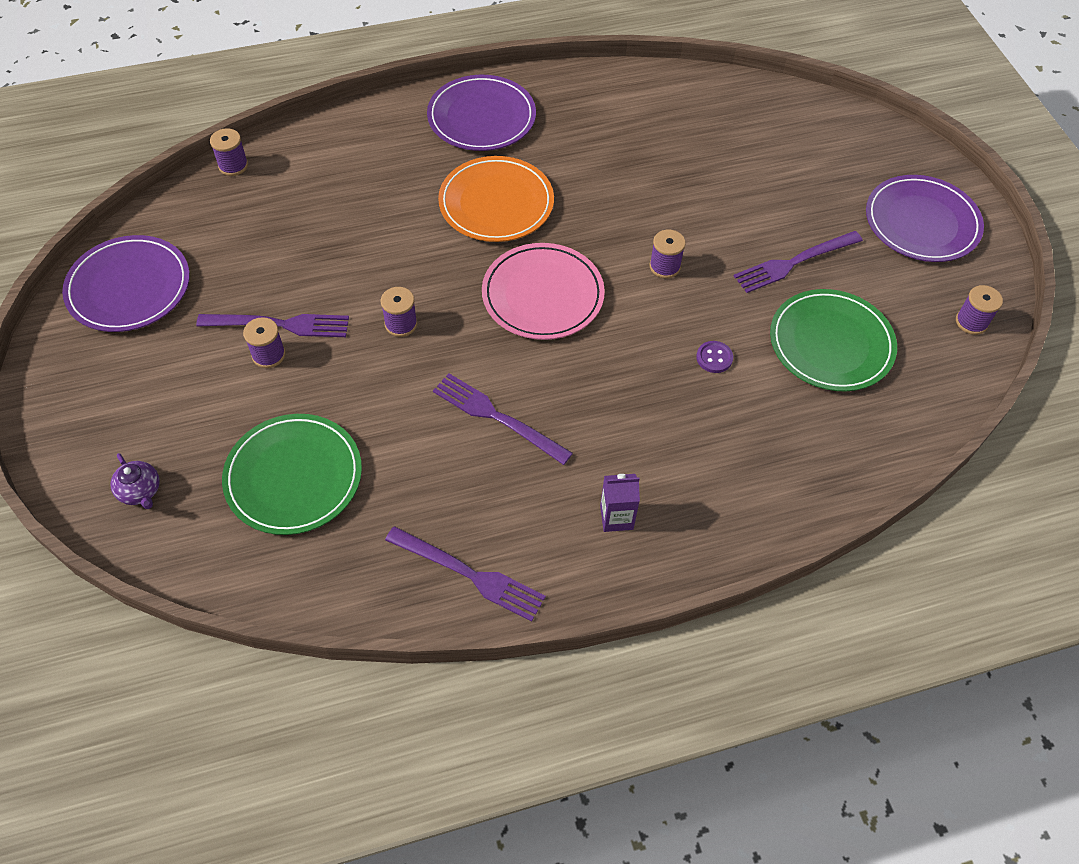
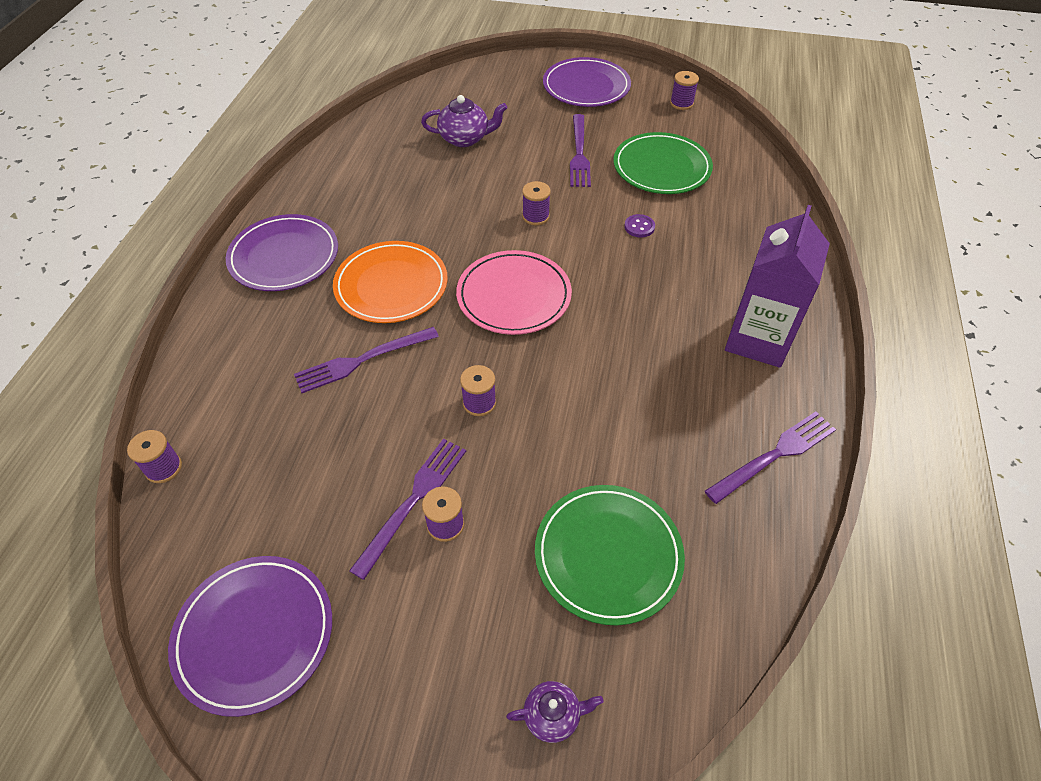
camera: 60 degrees left, 5 degrees down
purple fork [433,373,573,465] -> purple fork moved to [294,327,439,393]
purple carton [600,474,640,532] -> purple carton [725,205,830,368], size x2.17
none -> purple teapot [421,95,507,147]

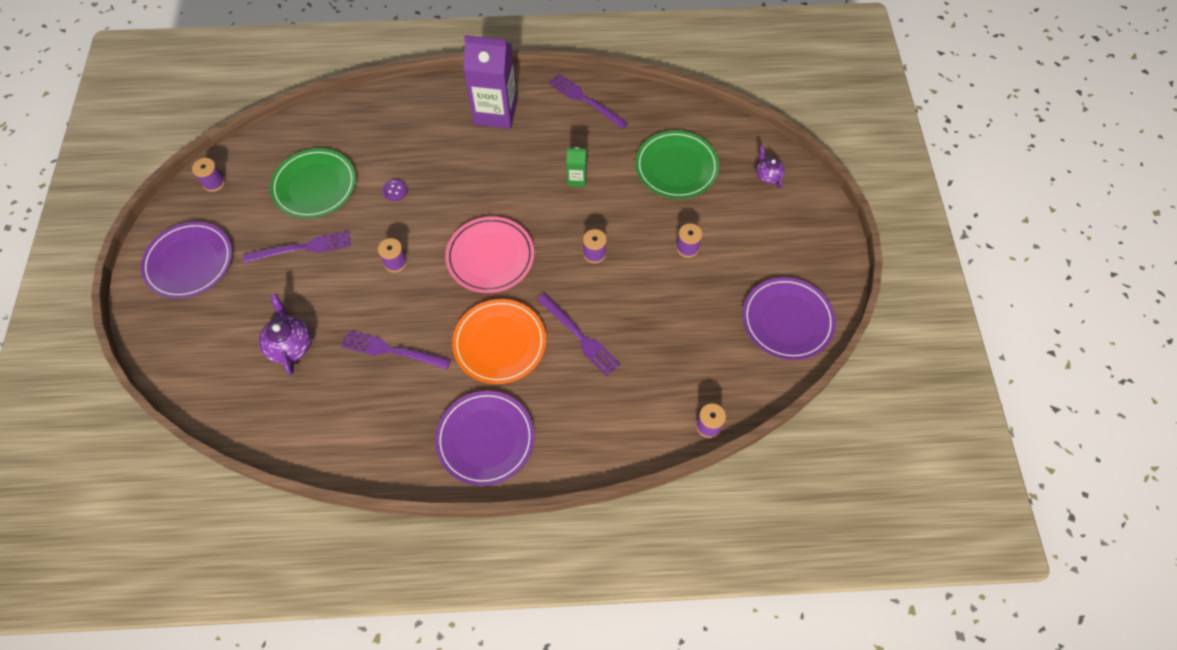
camera: 105 degrees left, 10 degrees up
purple fork [349,438,466,580] -> purple fork moved to [341,330,451,369]
none -> green carton [567,147,587,187]

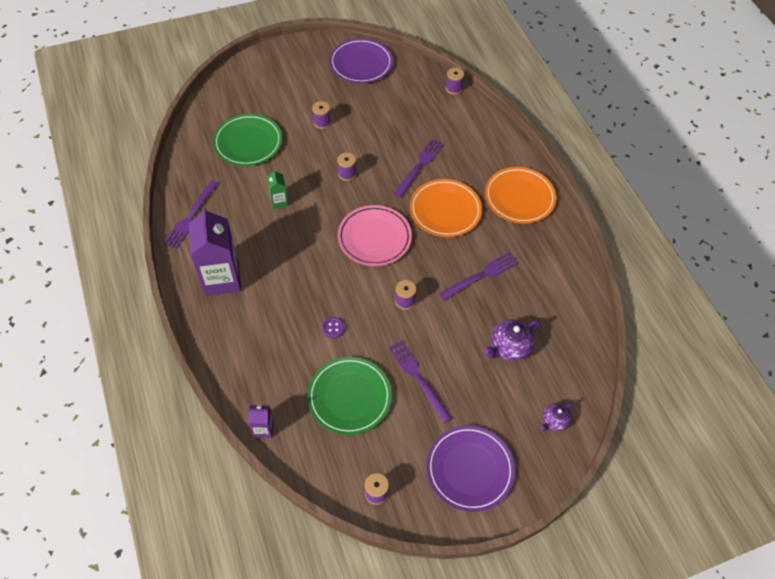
camera: 110 degrees left, 5 degrees down
purple fork [341,330,451,369] -> purple fork turned 120 degrees counterclockwise [439,252,519,301]
purple plate [435,391,535,486] -> orange plate [485,167,556,224]
purple teapot [756,146,785,188] -> purple teapot moved to [541,402,573,431]
none -> purple carton [248,405,274,438]

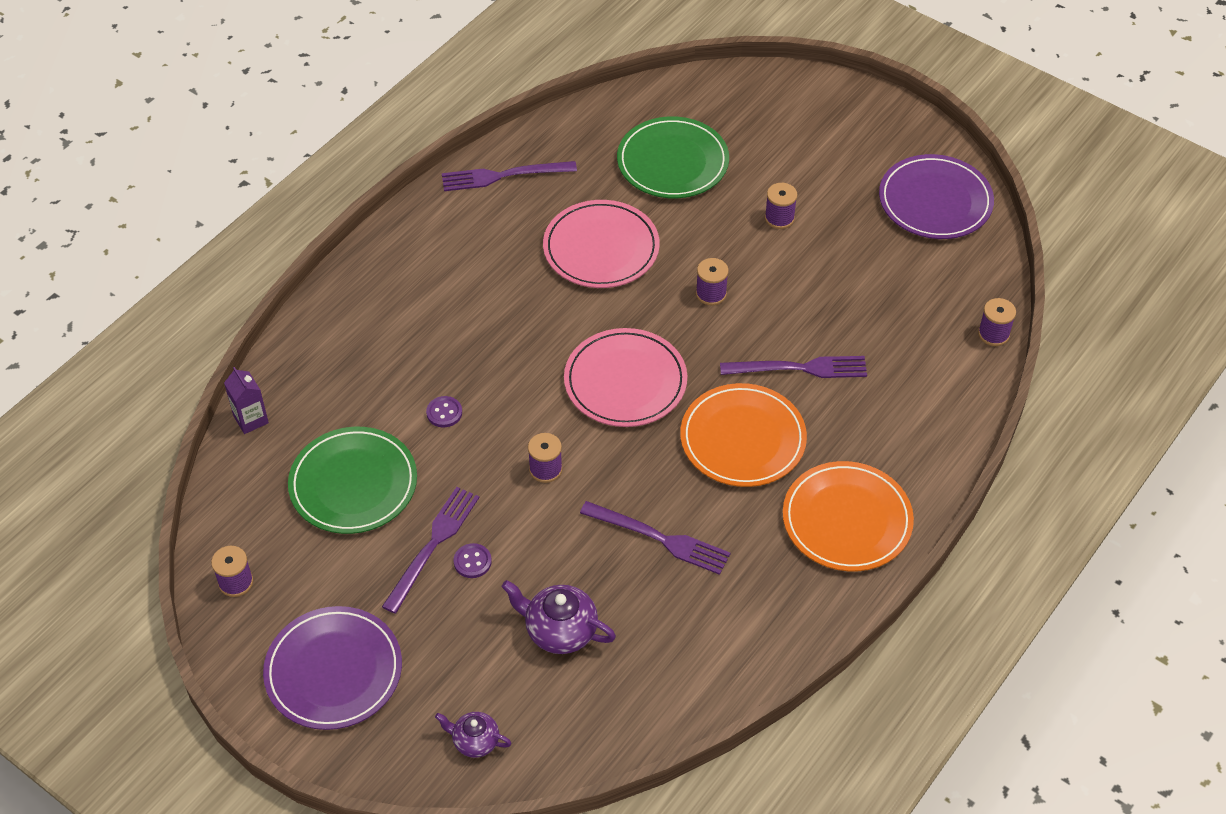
camera: 60 degrees right, 5 degrees down
purple carton [189,207,241,296] -> none
green carton [267,170,288,209] -> pink plate [543,200,660,288]
none -> purple button [454,543,492,578]

